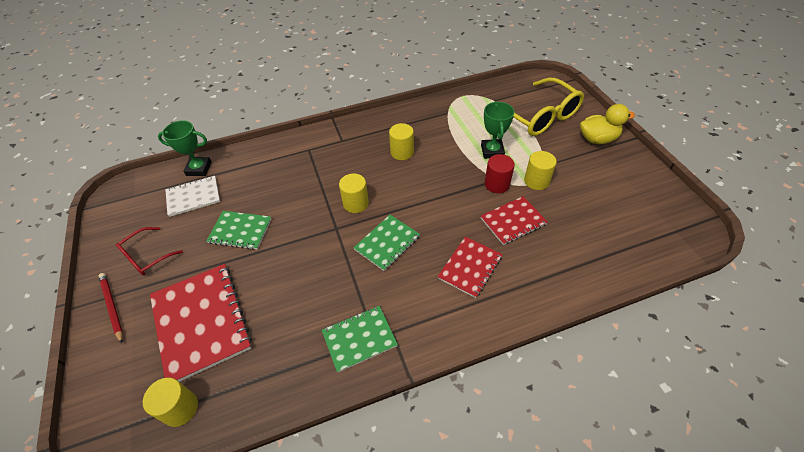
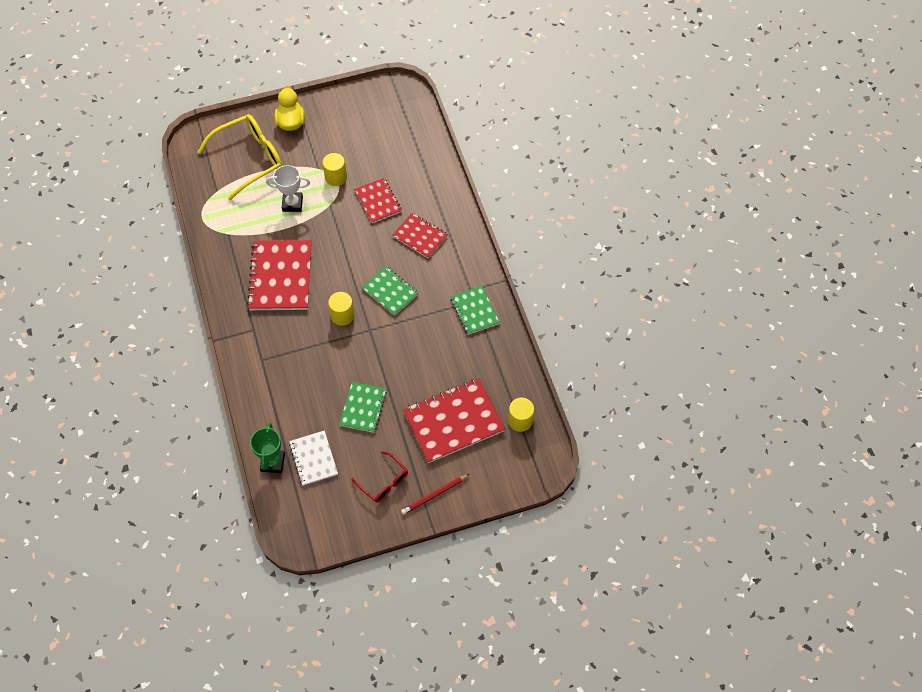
camera: 90 degrees left, 10 degrees up
yellow cylinder [389,123,414,160] -> red notebook [247,240,312,310]
green trophy [481,101,514,159] -> white trophy [266,165,310,212]
red cylinder [485,154,515,193] -> none

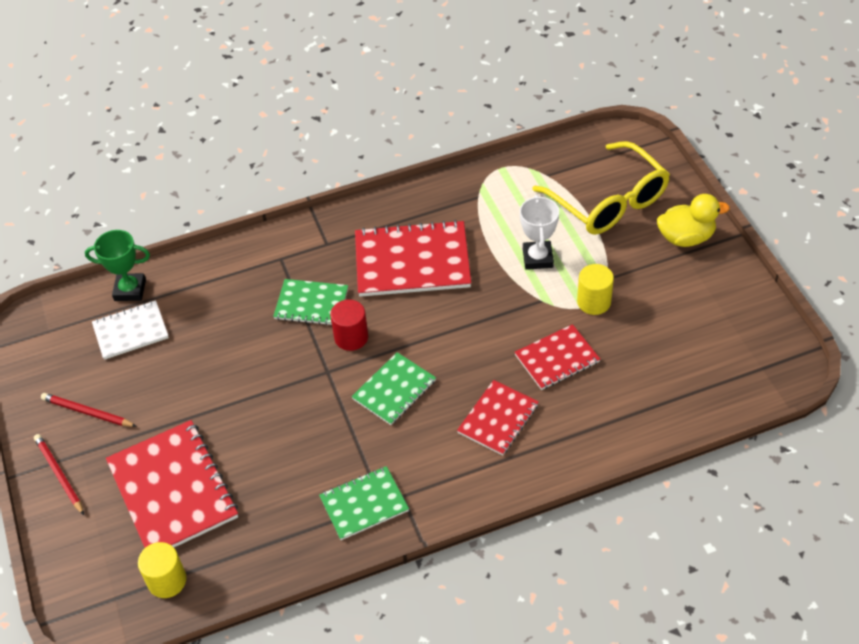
camera: 90 degrees right, 10 degrees down
yellow cylinder [328,292,354,326] -> red cylinder [330,299,368,351]
green notebook [339,382,387,433] -> green notebook moved to [273,279,348,325]
red glasses [351,451,408,503] -> red pencil [41,393,137,427]

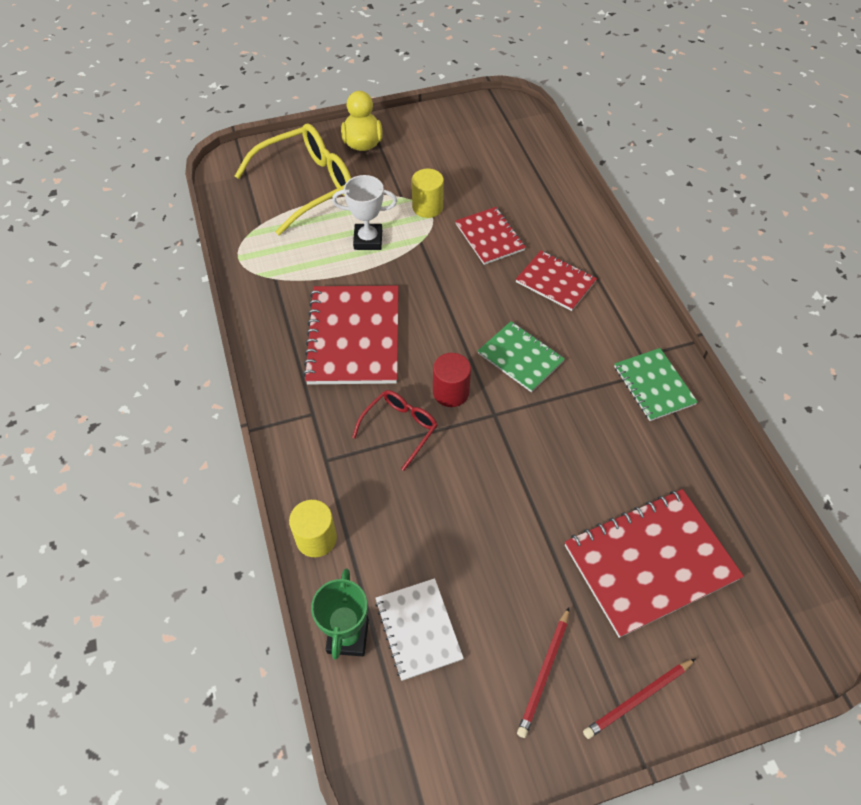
camera: 90 degrees left, 5 degrees up
yellow cylinder [138,542,186,598] -> yellow cylinder moved to [289,500,337,557]
green notebook [273,279,348,325] -> red glasses [352,390,437,471]

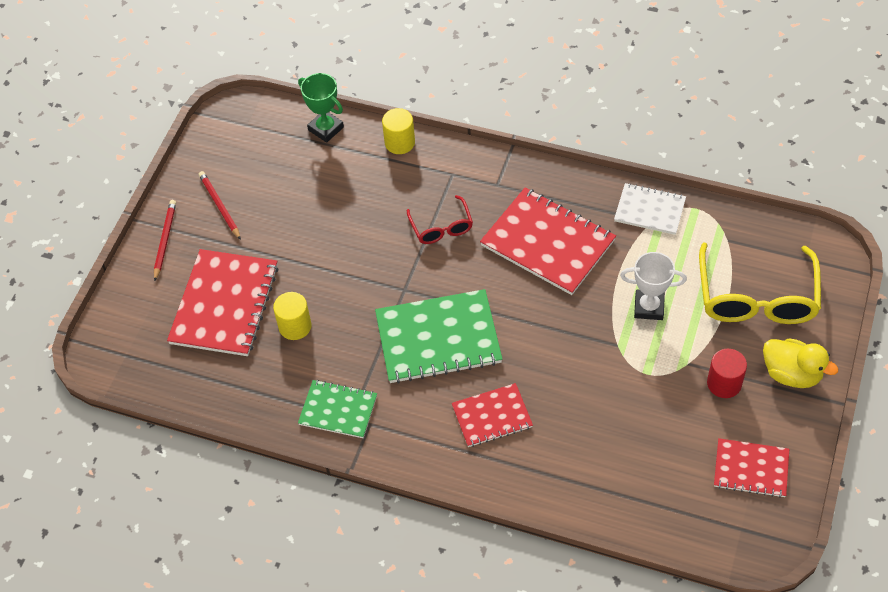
camera: 130 degrees right, 0 degrees up
white trophy [332,175,397,250] -> white trophy turned 60 degrees clockwise [620,252,687,320]
white notebook [375,578,464,681] -> white notebook moved to [614,183,686,235]
yellow cylinder [412,169,444,218] -> yellow cylinder moved to [273,292,312,340]
red cylinder [433,353,471,407] -> red cylinder moved to [707,349,747,398]
red notebook [456,207,526,265] -> red notebook moved to [714,438,789,498]
green notebook [478,321,565,392] -> green notebook [375,289,502,384], size x1.72

